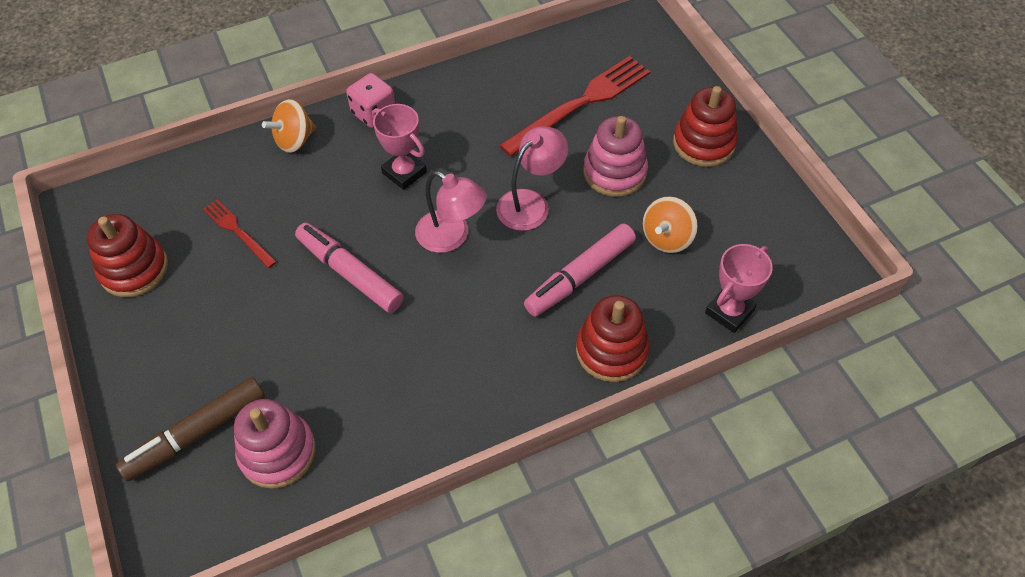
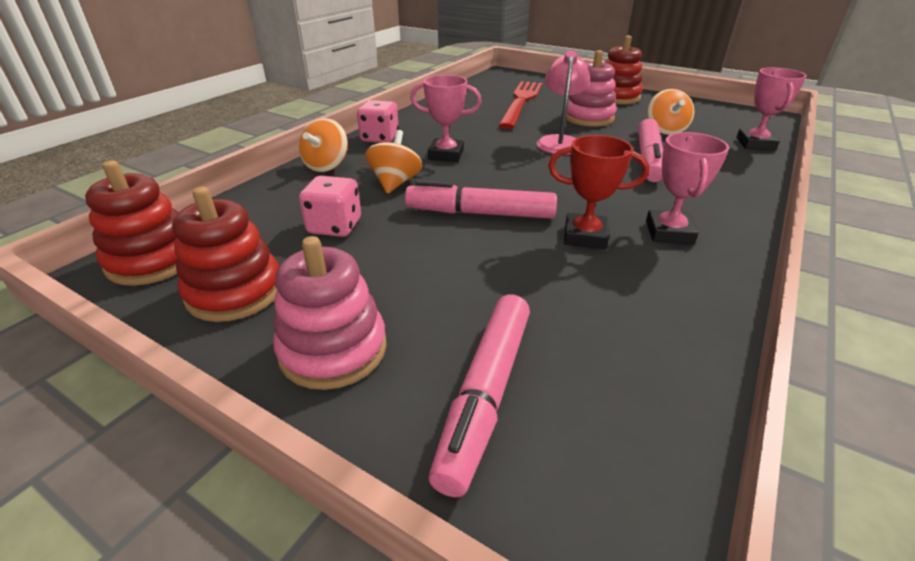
camera: 35 degrees left, 20 degrees down
brown marker [116,377,265,481] -> pink marker [429,294,530,497]
red fork [203,199,277,268] -> pink dice [299,176,361,237]
pink stacking toy [234,399,316,489] -> pink stacking toy moved to [273,236,387,390]
pink lamp [415,171,487,253] -> none
red stacking toy [576,295,650,382] -> red stacking toy moved to [85,161,179,286]
none -> orange spinning top [365,130,422,194]
none -> red trophy [548,135,649,249]
none -> pink trophy [646,132,729,244]

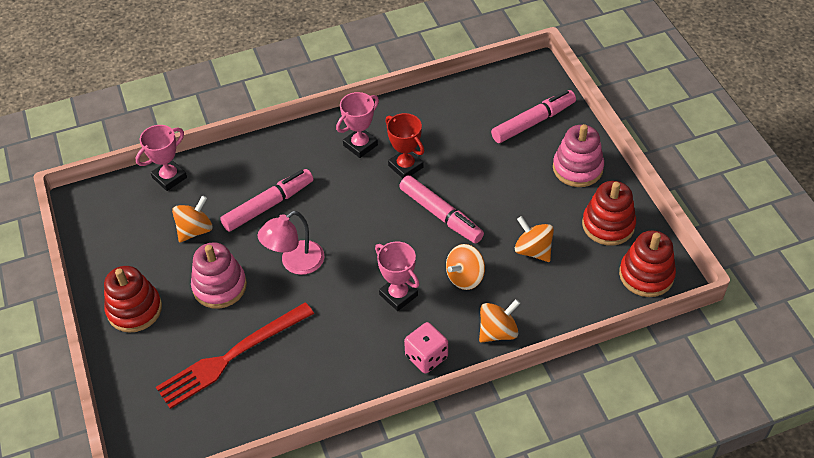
camera: 140 degrees left, 15 degrees up
pink dice [299,176,361,237] -> orange spinning top [515,216,554,262]

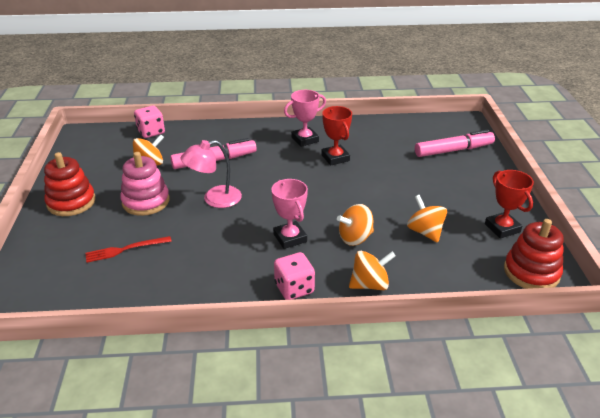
camera: 15 degrees right, 15 degrees down
pink trophy [136,125,187,191] -> pink dice [134,106,165,138]
red fork [156,302,314,409] -> red fork [85,236,172,263], size x0.54
pink marker [399,175,484,244] -> none
pink stacking toy [553,124,604,187] -> none
red stacking toy [582,181,636,246] -> red trophy [485,170,534,239]

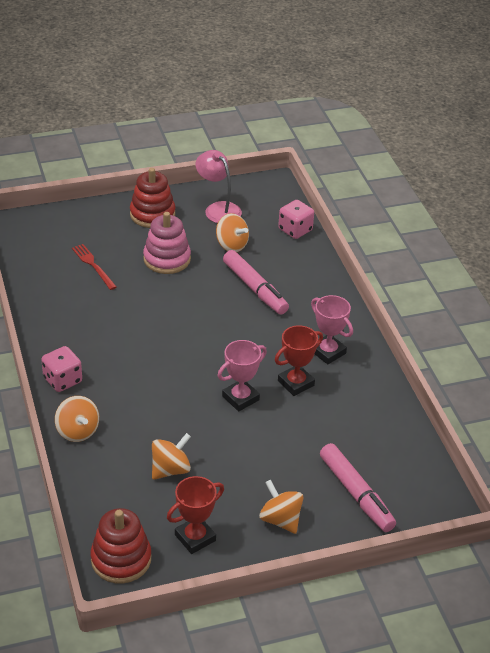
camera: 75 degrees right, 5 degrees up
pink lamp [181,140,242,208] -> pink lamp moved to [196,150,242,223]
pink trophy [272,179,308,249] -> pink trophy moved to [218,340,267,411]
orange spinning top [337,204,374,246] -> orange spinning top moved to [259,480,304,534]

